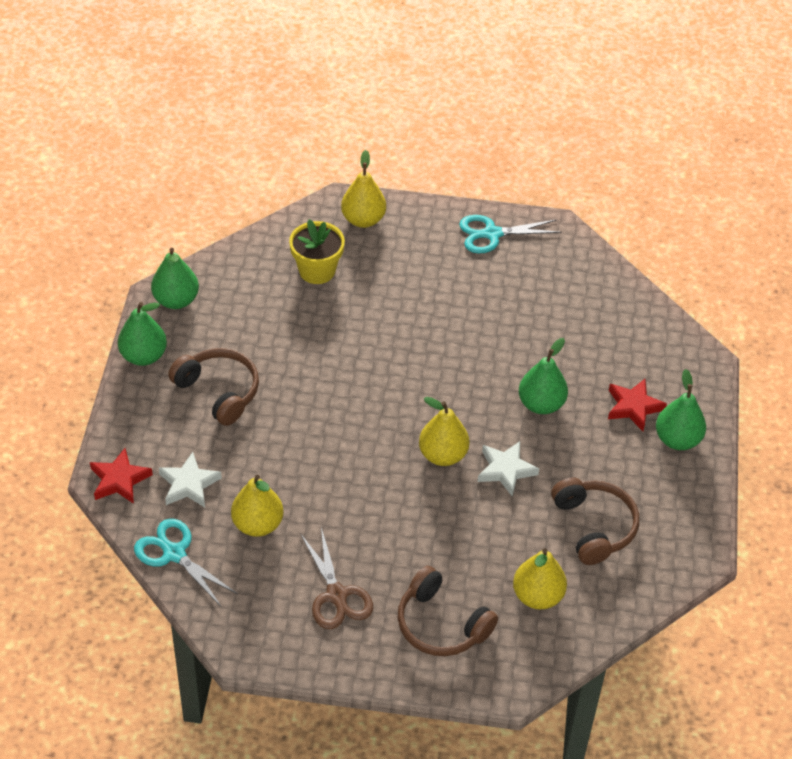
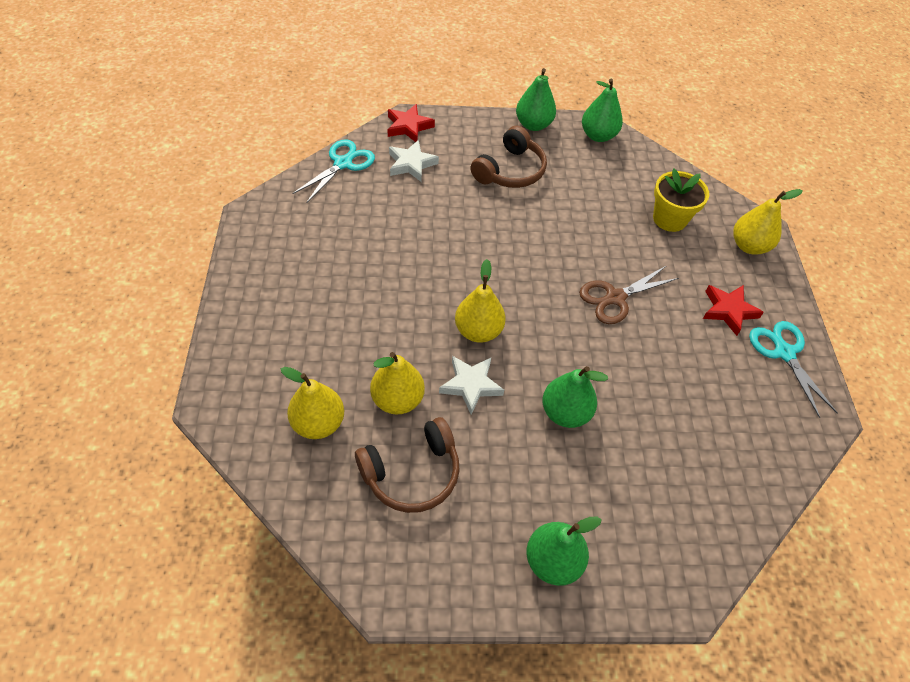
camera: 80 degrees right, 5 degrees up
yellow pear [231,475,284,537] -> yellow pear moved to [370,352,425,414]
brown scissors [300,528,373,629] -> brown scissors moved to [579,265,679,324]
brown headphones [398,566,498,656] -> none
red star [608,379,667,431] -> red star moved to [703,285,764,336]

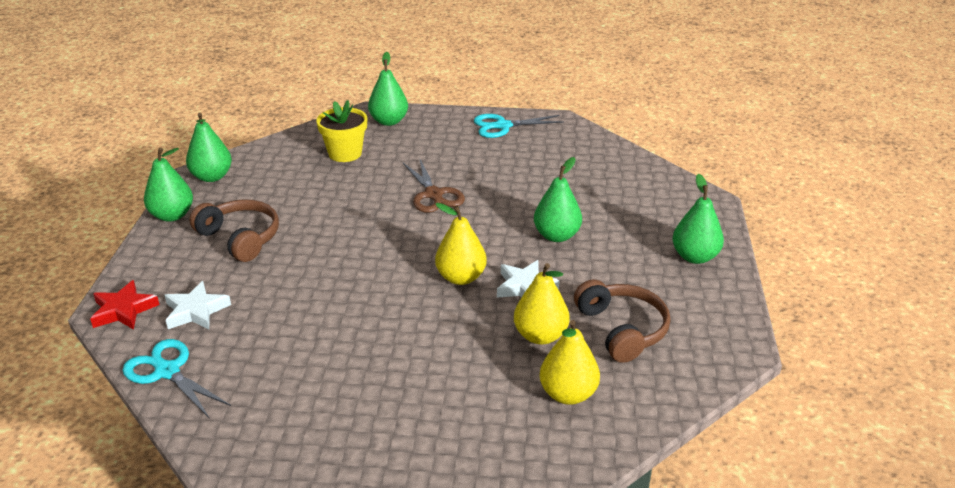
camera: 80 degrees left, 20 degrees down
red star [703,285,764,336] -> none
yellow pear [733,189,803,255] -> green pear [368,52,408,126]

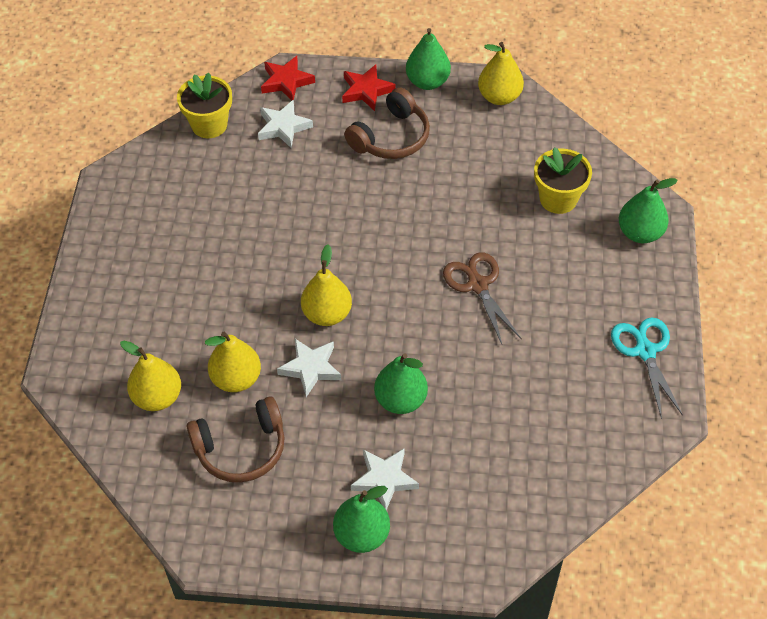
camera: 90 degrees right, 20 degrees up
turquoise scissors [122,339,231,419] -> yellow flower pot [177,72,232,138]
green pear [186,113,232,182] -> yellow pear [478,42,524,105]
brown scissors [403,159,465,213] -> brown scissors turned 90 degrees clockwise [443,252,522,344]
none -> red star [342,64,396,111]
none -> white star [351,448,419,510]

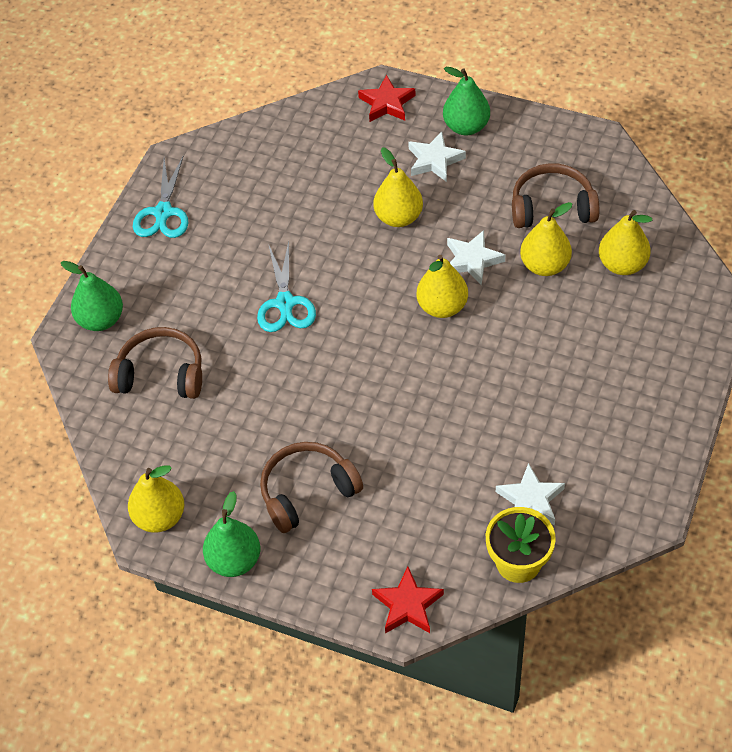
camera: 160 degrees left, 0 degrees up
white star [258,100,313,149] -> white star moved to [496,463,565,525]
red star [342,64,396,111] -> red star moved to [358,75,416,122]
green pear [374,353,428,414] -> yellow pear [374,147,423,227]
brown scissors [443,252,522,344] -> turquoise scissors [257,241,316,332]
yellow flower pot [534,147,592,214] -> brown headphones [108,327,202,399]

